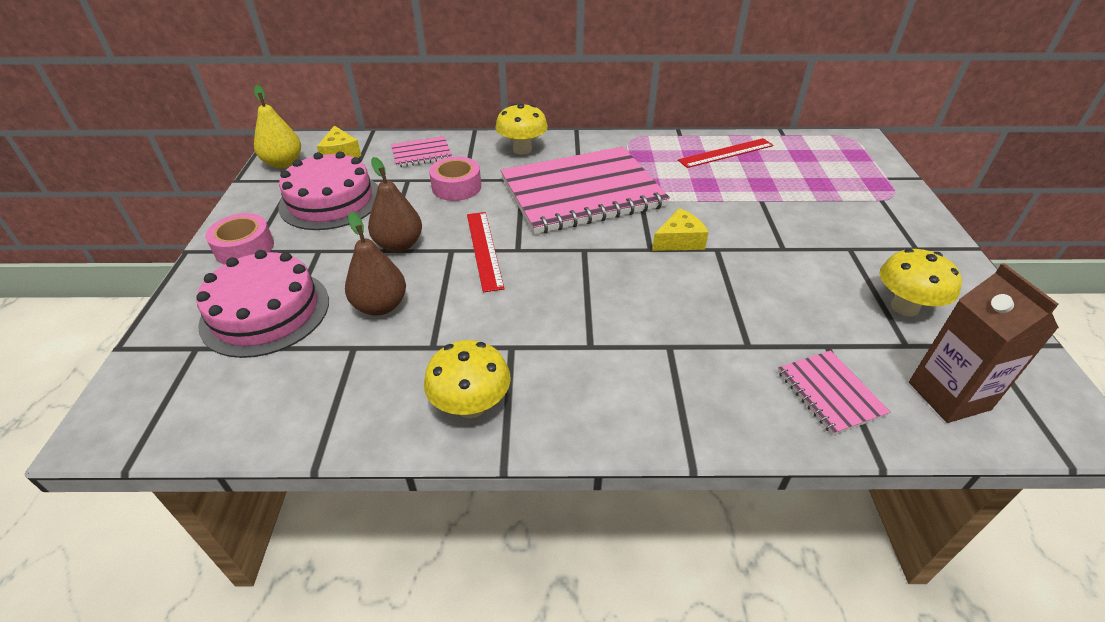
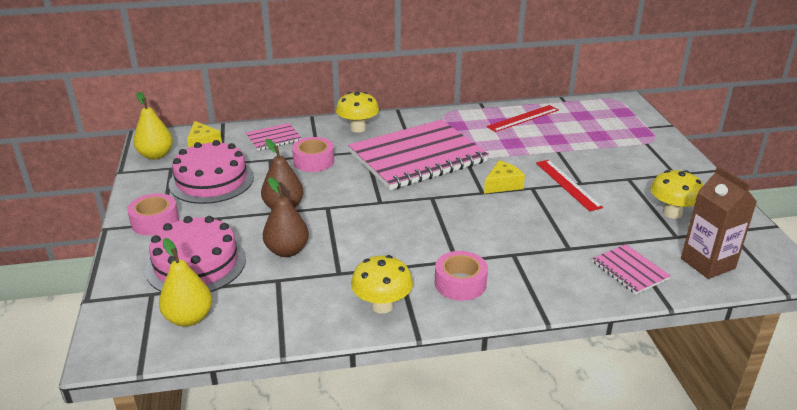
camera: 10 degrees left, 10 degrees down
red ruler [467,212,505,293] -> red ruler moved to [536,160,603,211]
none -> yellow pear [159,238,212,327]
none -> pink tape [435,251,488,301]

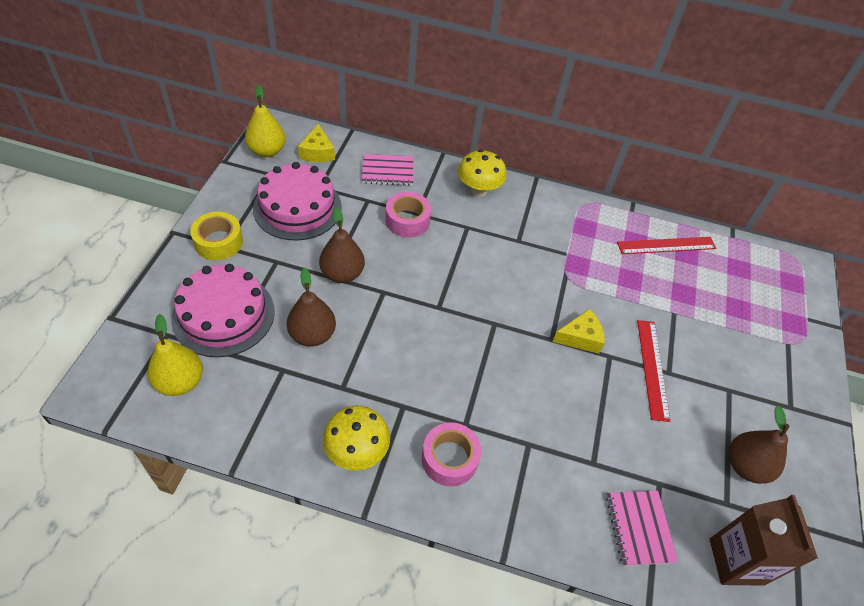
camera: 20 degrees right, 20 degrees up
pink tape [127,193,179,236] -> yellow tape [190,212,243,260]
pink notebook [348,120,489,190] -> none
yellow mushroom [650,170,704,219] -> brown pear [729,405,790,484]

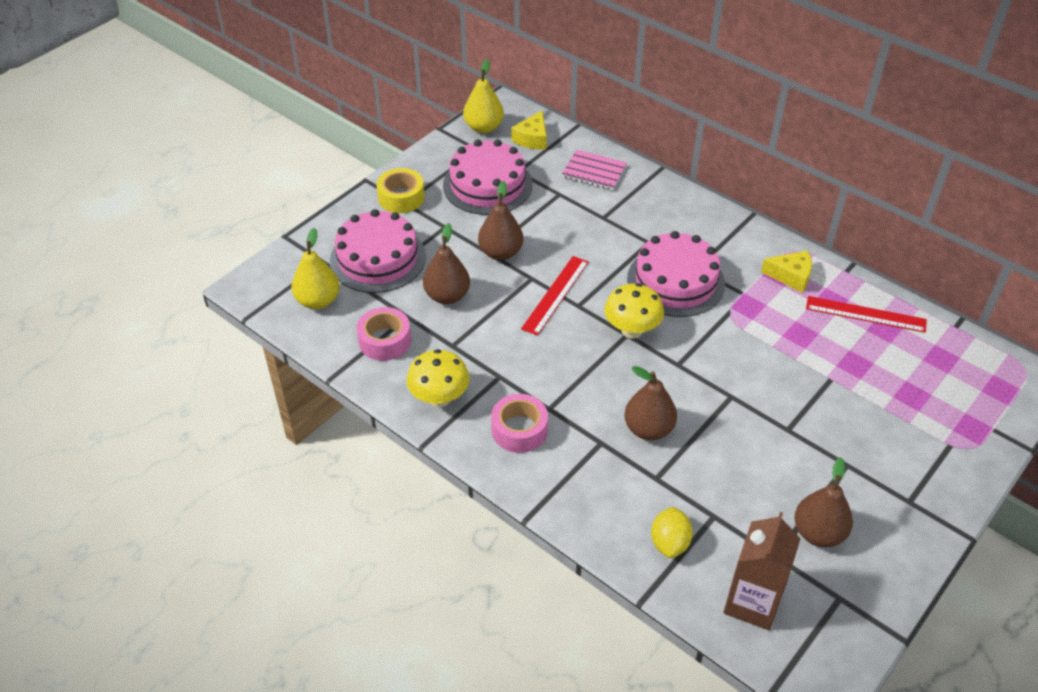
camera: 30 degrees right, 5 degrees down
pink tape [385,192,431,237] -> pink tape moved to [357,307,411,361]
yellow mushroom [458,150,507,197] -> yellow mushroom moved to [604,283,664,338]
yellow cheese [553,309,605,354] -> yellow cheese moved to [761,250,812,293]
pink notebook [606,491,678,566] -> yellow lemon [651,506,693,558]
red ruler [637,320,670,422] -> red ruler moved to [521,256,589,336]
none -> brown pear [624,366,677,440]
none -> pink cake [627,231,725,317]

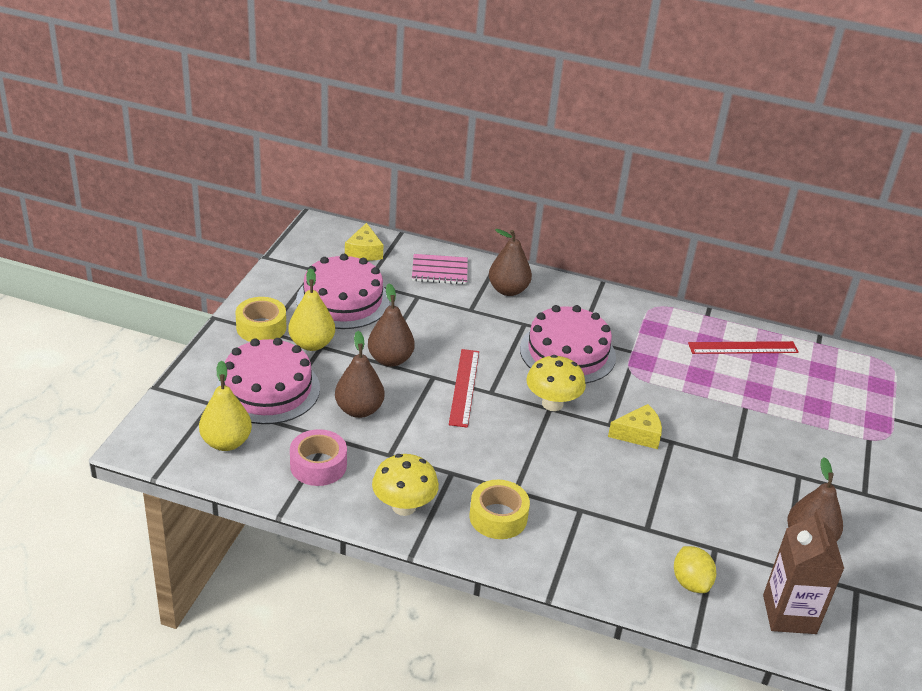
camera: 25 degrees left, 10 degrees down
yellow pear [463,59,504,133] -> yellow pear moved to [288,268,335,351]
pink tape [491,394,548,453] -> yellow tape [469,480,530,539]
brown pear [624,366,677,440] -> brown pear moved to [489,229,532,296]
yellow cheese [761,250,812,293] -> yellow cheese moved to [608,404,662,449]

